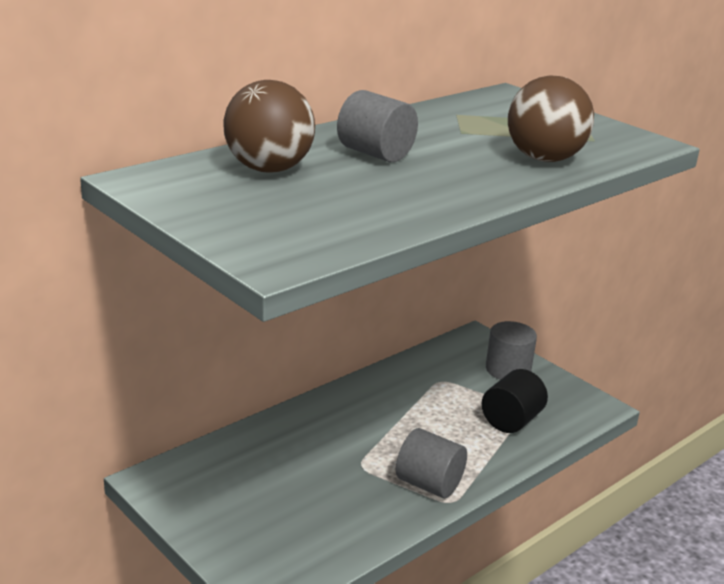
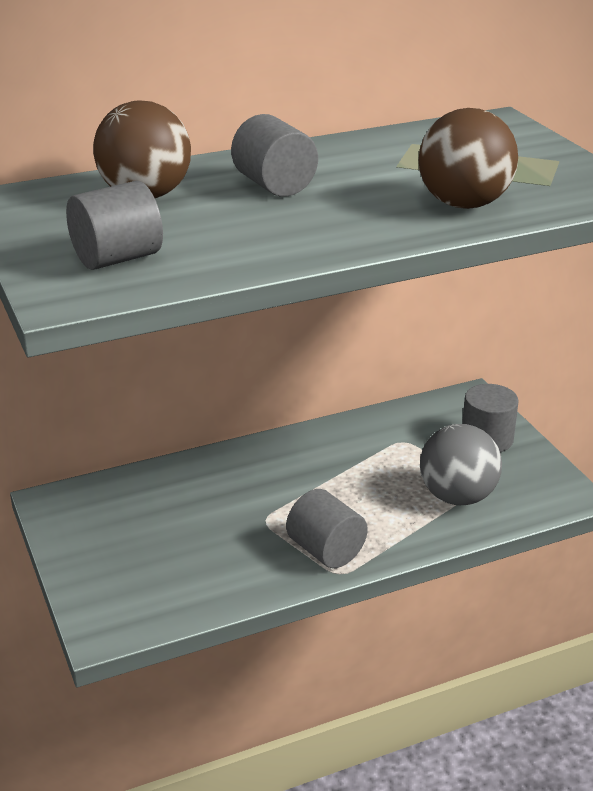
camera: 20 degrees right, 5 degrees up
black cylinder [482,369,548,433] -> grey ball [420,424,502,505]
none -> grey cylinder [66,181,163,270]

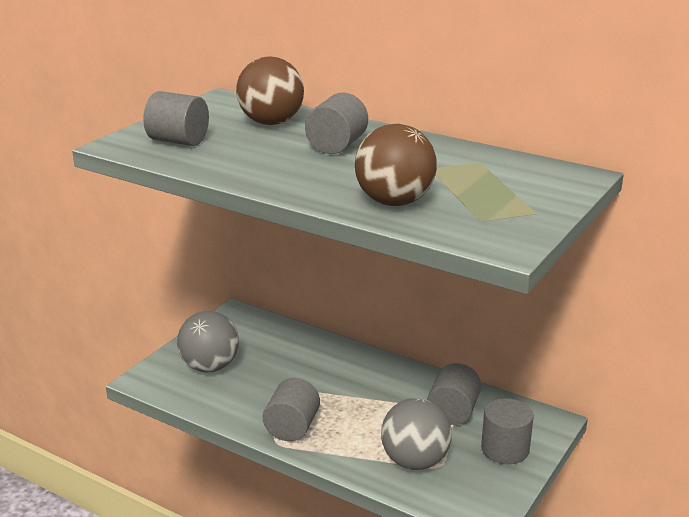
camera: 55 degrees right, 5 degrees down
none -> grey ball [177,311,239,373]
none -> grey cylinder [427,363,481,425]

